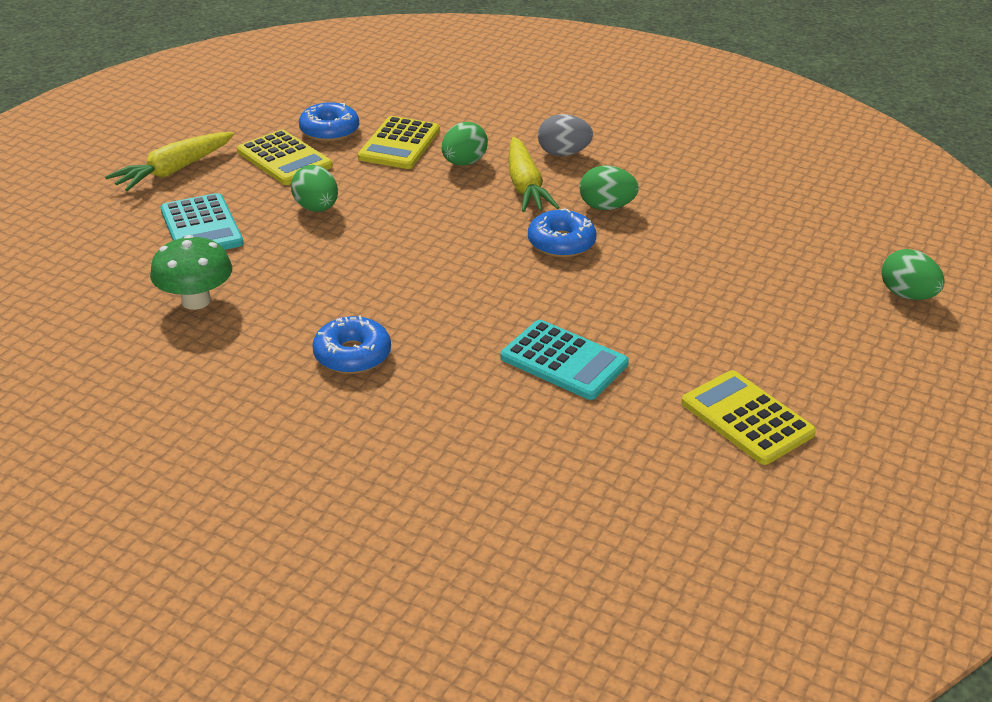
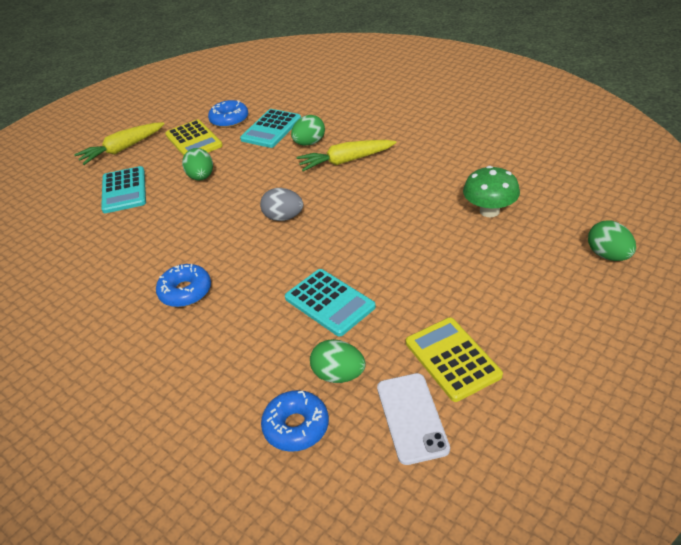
camera: 15 degrees right, 5 degrees up
green mushroom [150,235,232,310] -> green mushroom moved to [463,166,520,217]
yellow calculator [358,116,440,169] -> turquoise calculator [240,109,301,148]
yellow carrot [509,137,560,212] -> yellow carrot turned 75 degrees clockwise [297,140,396,171]
blue donut [528,208,596,258] -> blue donut moved to [261,390,329,452]
grey egg [538,114,593,156] -> grey egg moved to [260,188,303,221]
green egg [580,166,639,210] -> green egg moved to [310,339,366,383]
none -> white phone [377,373,450,465]

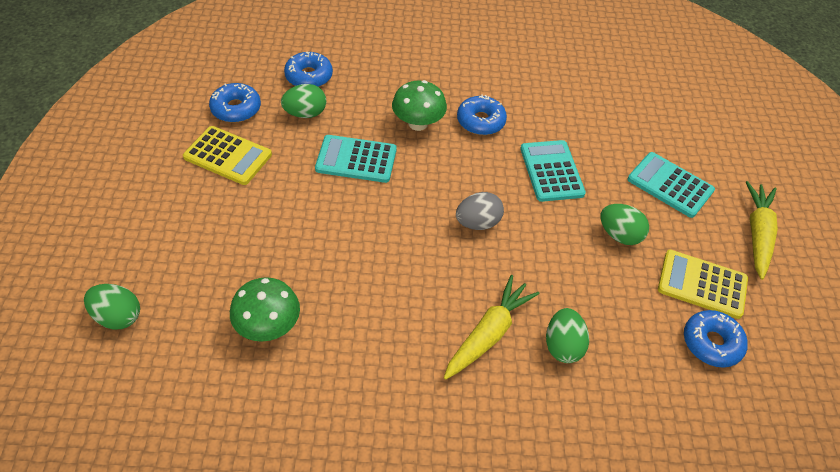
camera: 135 degrees right, 10 degrees up
turquoise calculator [240,109,301,148] -> turquoise calculator moved to [520,140,586,202]
white phone [377,373,450,465] -> blue donut [209,83,261,123]
none -> green mushroom [392,80,447,131]

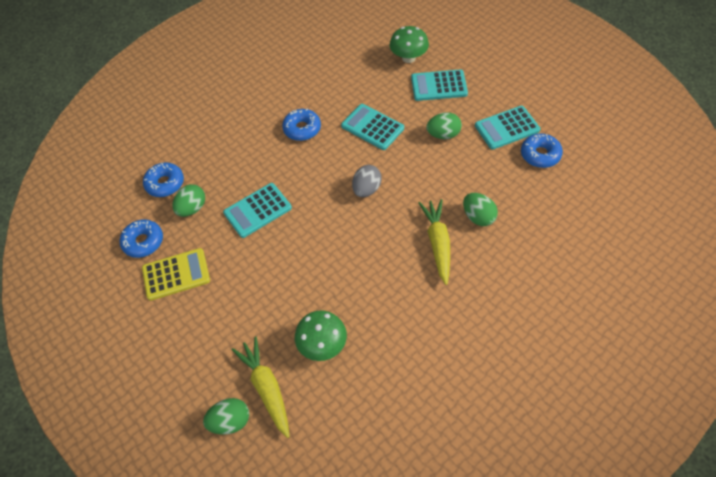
camera: 35 degrees left, 5 degrees up
green mushroom [392,80,447,131] -> green mushroom moved to [390,26,429,63]
yellow calculator [658,250,748,319] -> turquoise calculator [475,106,540,150]
yellow carrot [746,181,778,280] -> yellow carrot moved to [232,337,290,438]

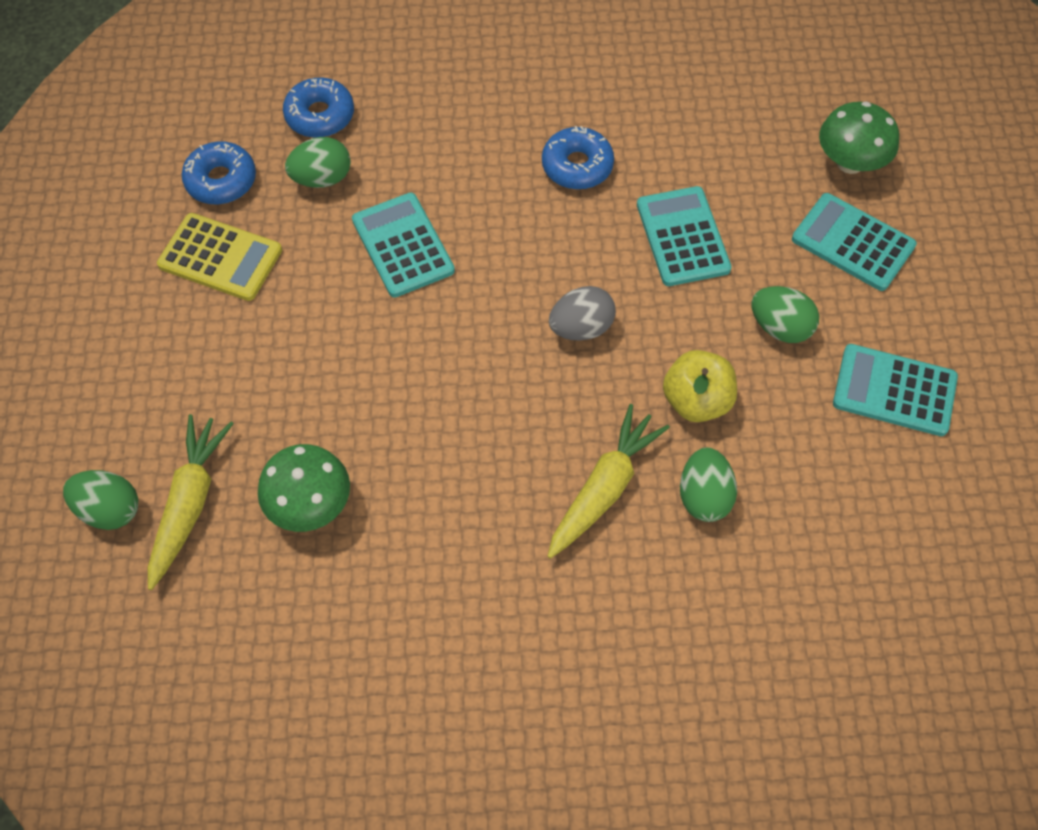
camera: 35 degrees right, 5 degrees up
turquoise calculator [223,183,292,238] -> turquoise calculator turned 60 degrees clockwise [352,193,455,298]
blue donut [521,133,563,168] -> none
none -> yellow apple [663,350,737,422]

